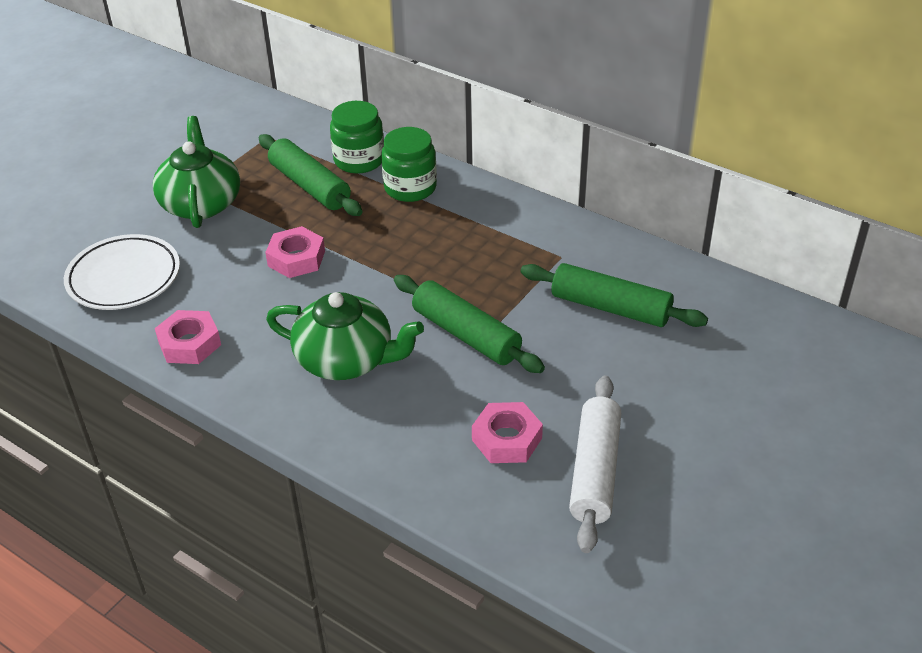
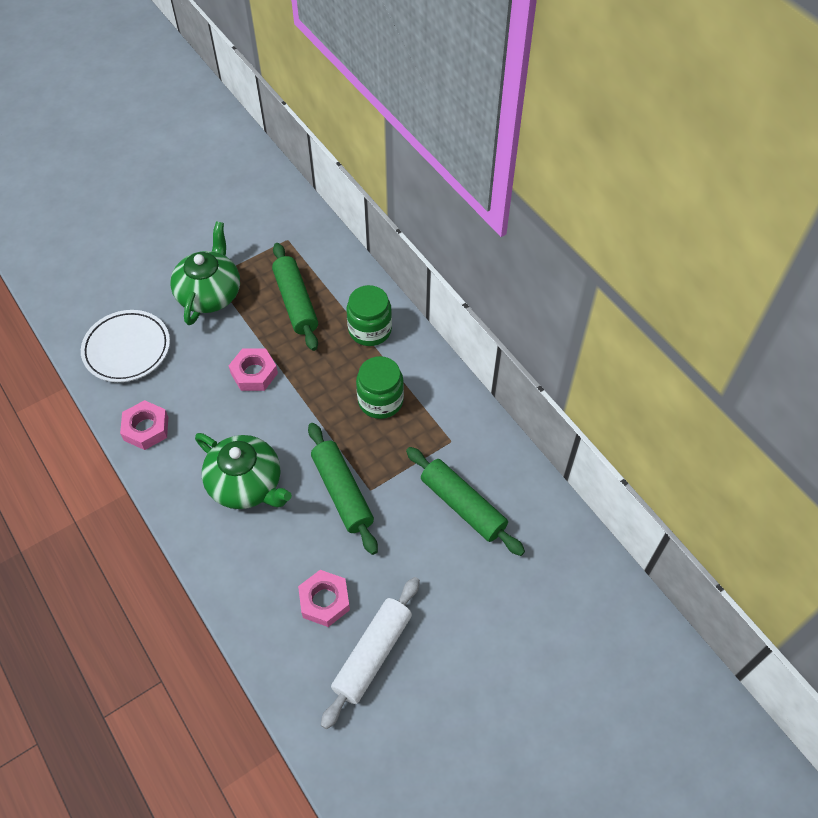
camera: 20 degrees right, 15 degrees up
green jar [330,101,384,174] -> green jar moved to [356,356,404,419]

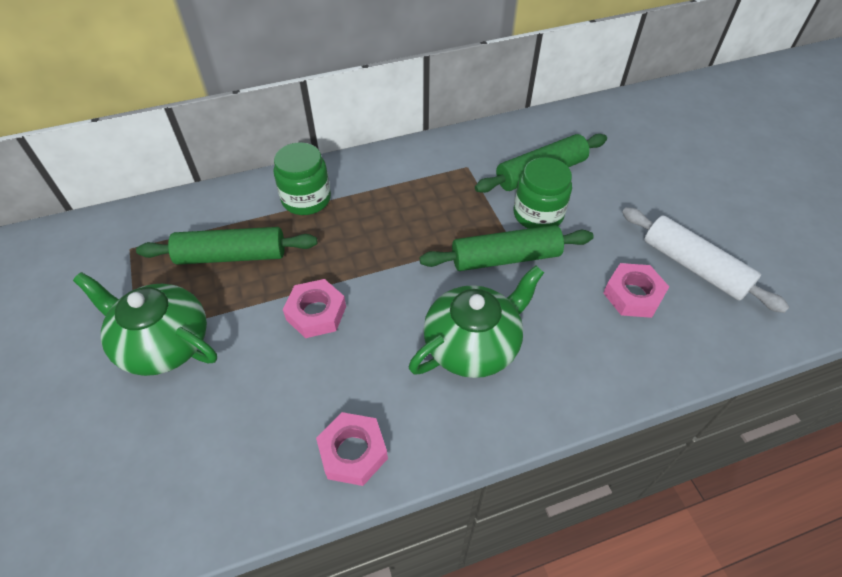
camera: 75 degrees left, 5 degrees down
white plate [81,310,170,382] -> none
green jar [356,356,404,419] -> green jar moved to [514,157,572,229]

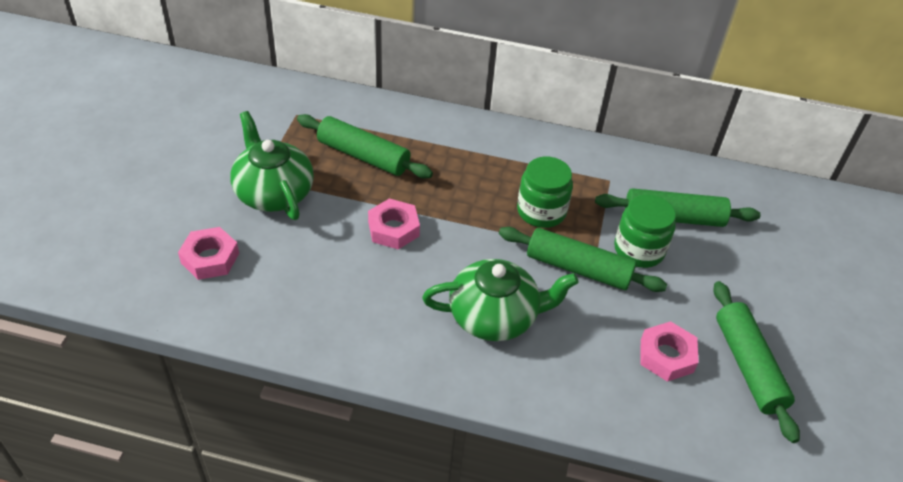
camera: 30 degrees right, 5 degrees down
green jar [274,142,331,215] -> green jar moved to [517,157,573,228]
pink nut [316,412,388,486] -> pink nut moved to [178,227,239,280]
white rolling pin [622,207,789,313] -> green rolling pin [713,281,800,443]

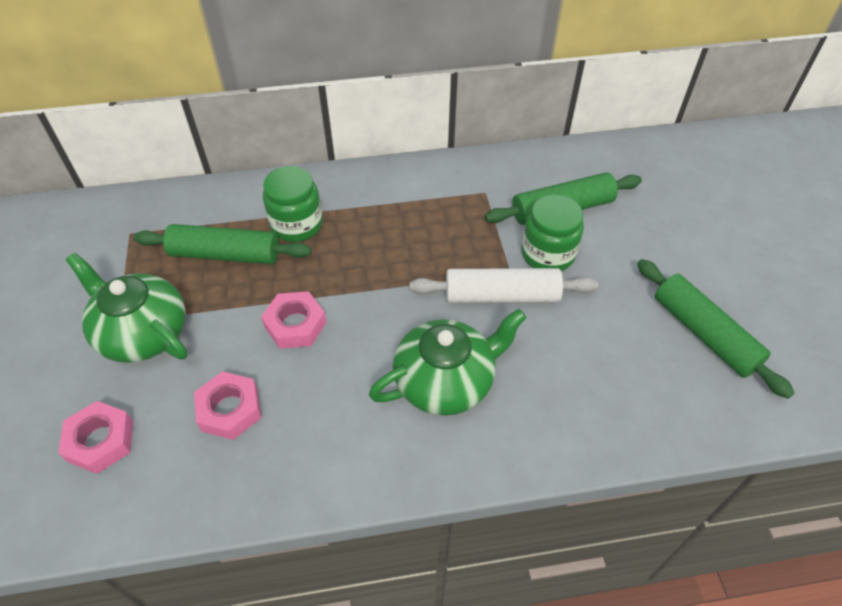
camera: 20 degrees left, 5 degrees up
green rolling pin [499,227,667,292] -> white rolling pin [409,268,598,303]
green jar [517,157,573,228] -> green jar moved to [263,166,323,242]
pink nut [641,321,699,382] -> pink nut moved to [194,371,261,440]

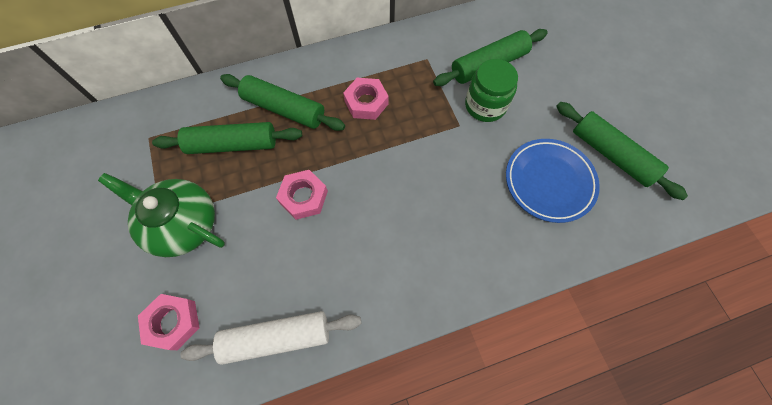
camera: 10 degrees left, 15 degrees up
pink nut [194,371,261,440] -> pink nut moved to [343,78,389,120]
green jar [263,166,323,242] -> green rolling pin [220,74,345,131]
green teapot [369,309,527,416] -> none
white rolling pin [409,268,598,303] -> white rolling pin moved to [180,311,362,365]
none -> blue plate [506,139,600,223]

